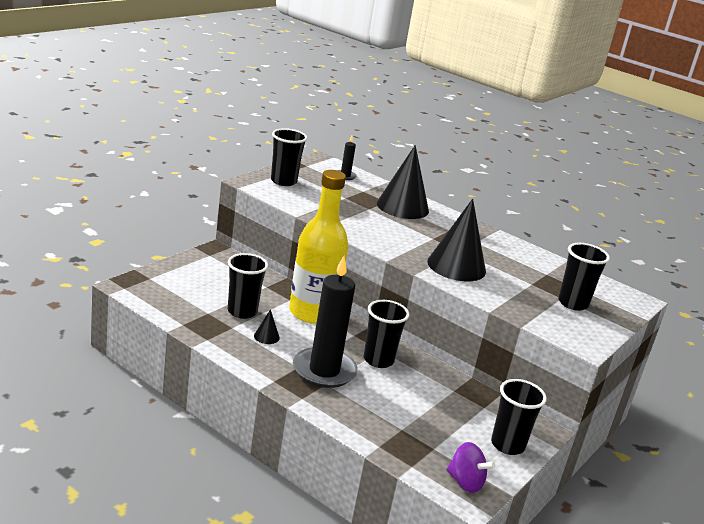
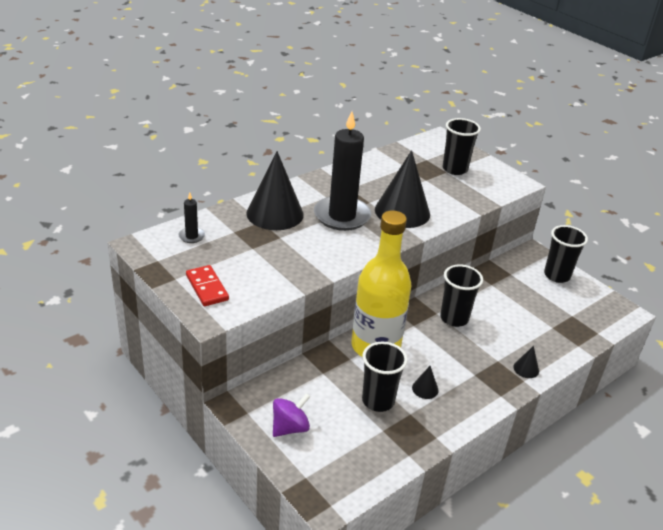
camera: 75 degrees left, 10 degrees up
black cup [271,128,307,186] -> red domino [186,265,229,306]
black candle [293,256,358,388] -> black candle moved to [314,111,371,231]
purple spinning top [446,442,496,493] -> purple spinning top moved to [273,393,310,437]
none -> black cone [513,346,539,378]

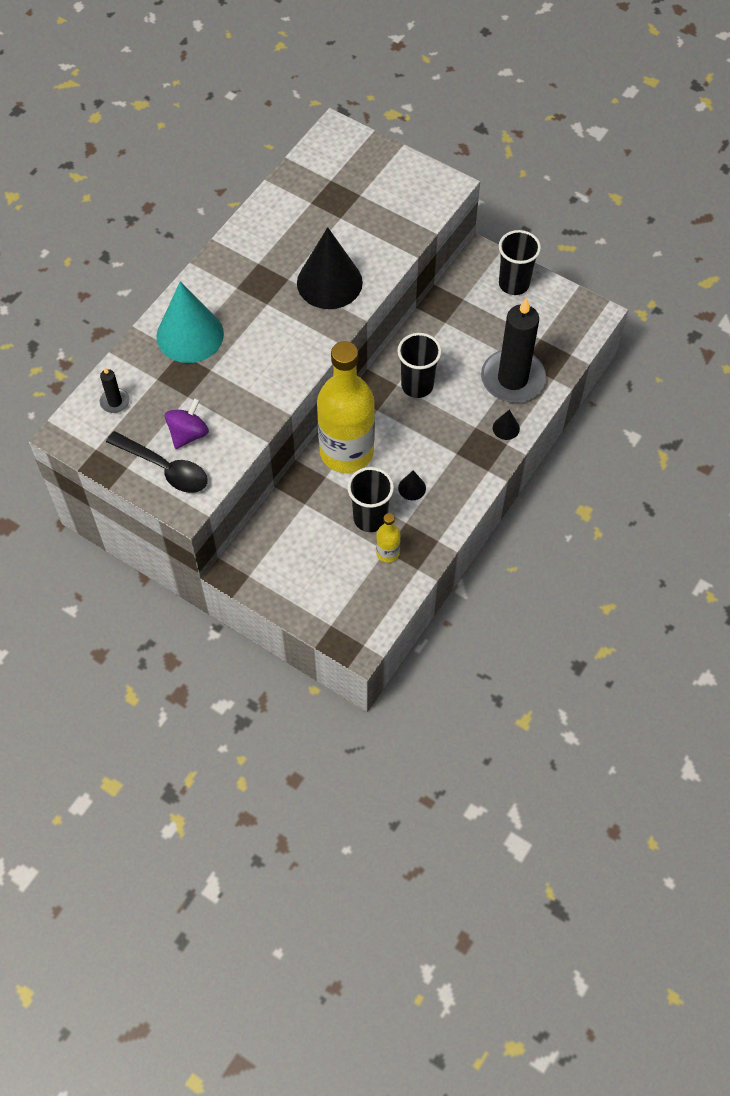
camera: 15 degrees left, 25 degrees up
red domino [186,265,229,306] -> black spoon [106,431,208,493]
black cone [246,151,304,230] -> turquoise cone [157,282,224,363]
purple spinning top [273,393,310,437] -> purple spinning top moved to [165,398,209,449]
black candle [314,111,371,231] -> black candle moved to [481,297,546,402]
black cup [443,118,481,175] -> none
none -> yellow bottle [376,513,400,563]

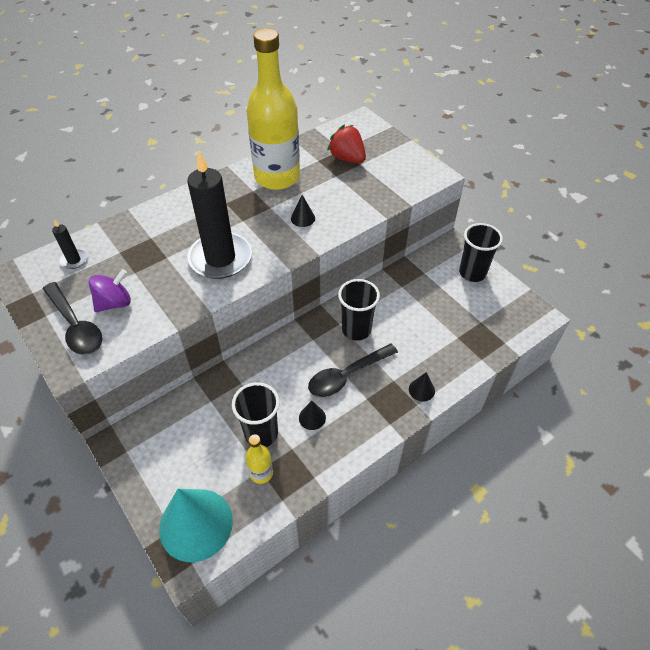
camera: 20 degrees right, 10 degrees down
turquoise cone [157,282,224,363] -> turquoise cone moved to [159,489,233,562]
black cone [297,227,363,309] -> black cone [291,195,315,227], size x0.42
yellow bottle [317,341,375,473] -> yellow bottle moved to [246,28,300,190]
black candle [481,297,546,402] -> black candle moved to [187,151,252,279]
none -> black spoon [308,344,398,397]
none -> red strawberry [327,125,366,163]

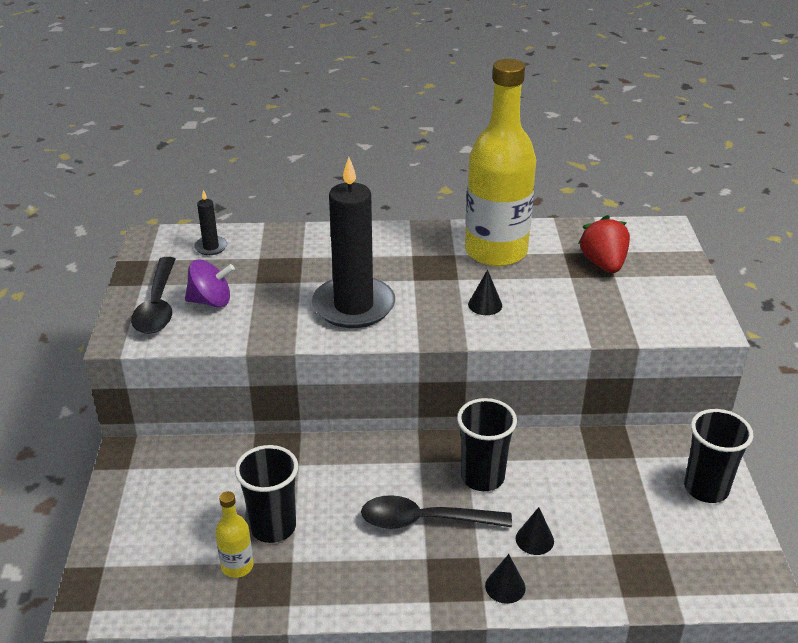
camera: 35 degrees right, 15 degrees down
turquoise cone [159,489,233,562] -> none
black cone [299,401,326,430] -> black cone moved to [516,507,554,555]

